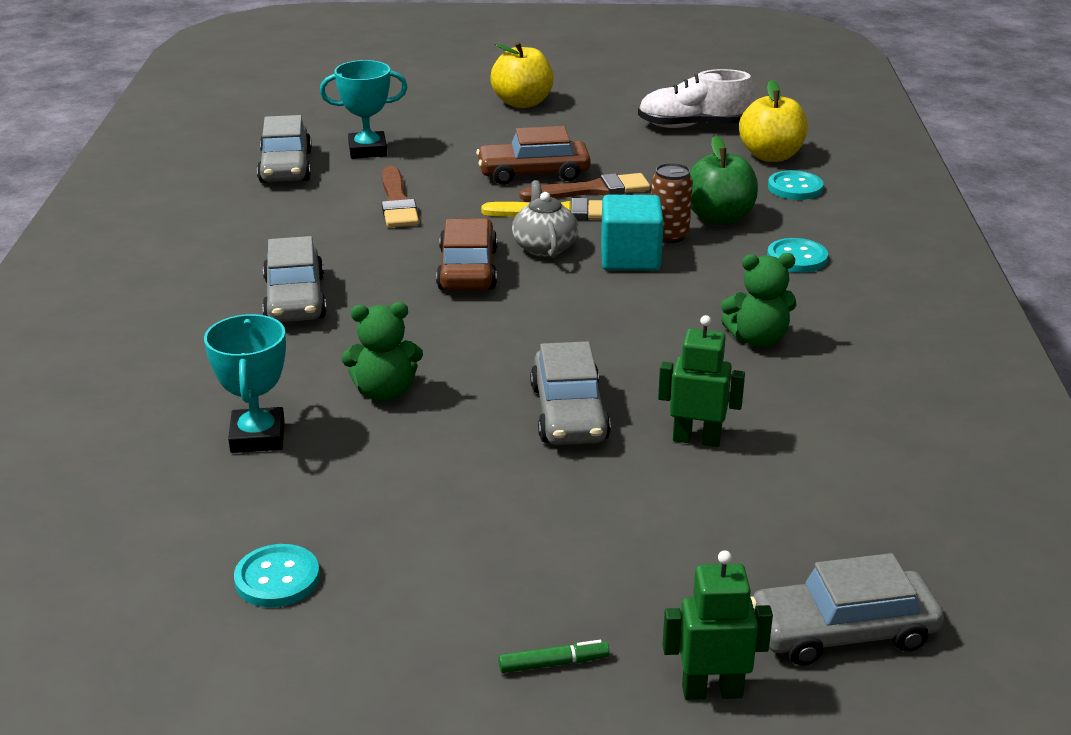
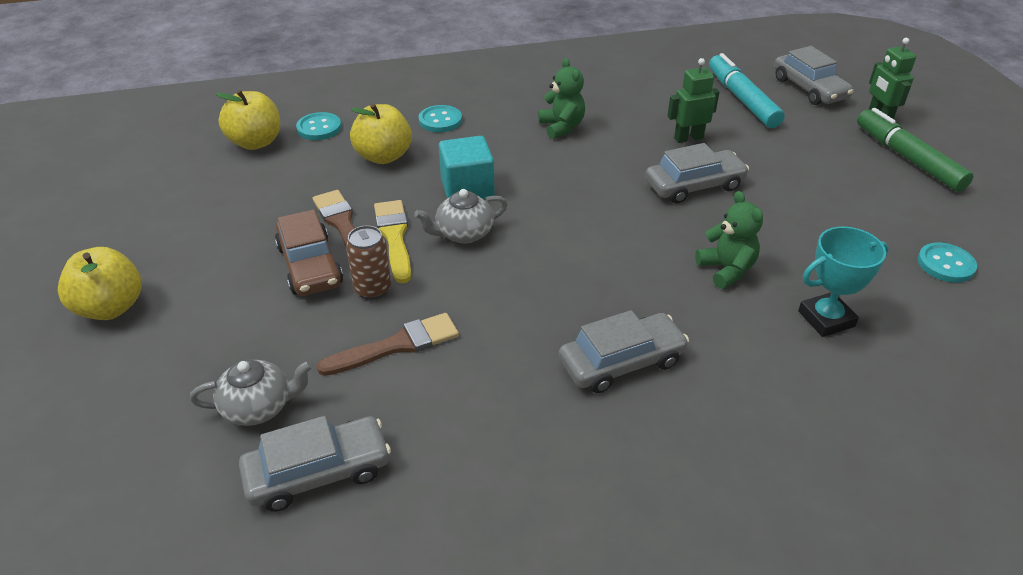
camera: 105 degrees left, 10 degrees up
turquoise trophy [320,60,408,159] -> grey teapot [190,360,313,426]
brown car [436,218,497,290] -> none
green marker [498,640,610,673] -> green marker [857,108,974,192], size x2.37
white shoe [638,69,754,128] -> none
brown can [651,163,693,243] -> brown can moved to [346,225,391,300]
green robot [658,315,745,447] -> green robot turned 75 degrees clockwise [667,58,720,143]
green apple [690,136,758,225] -> yellow apple [350,104,412,164]
none -> turquoise marker [709,53,785,128]

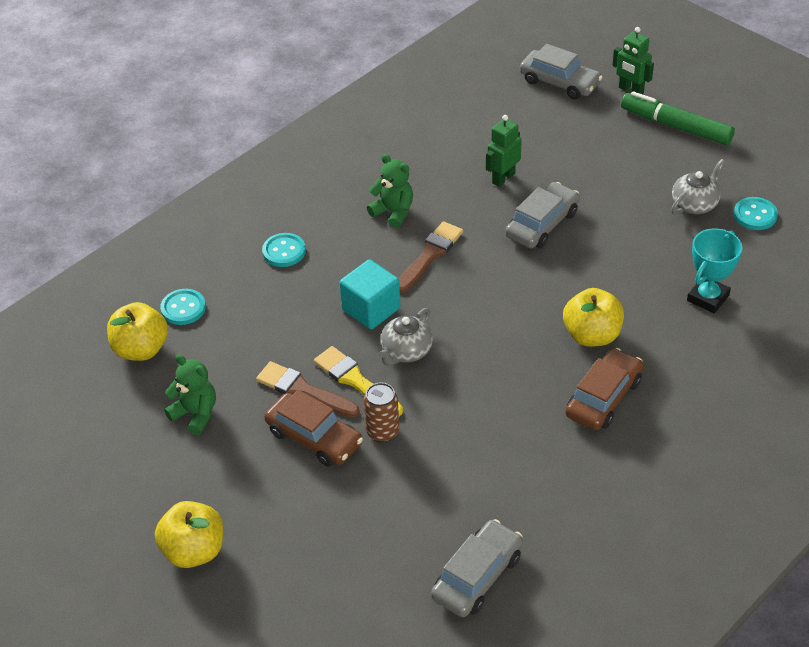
camera: 30 degrees left, 5 degrees up
grey teapot [190,360,313,426] -> grey teapot moved to [671,159,726,215]
brown brush [317,313,459,376] -> brown brush moved to [399,221,463,293]
yellow apple [350,104,412,164] -> yellow apple moved to [563,288,624,347]
grey car [559,310,689,393] -> brown car [565,348,643,430]
green teddy bear [695,191,763,289] -> green teddy bear moved to [164,354,216,435]
turquoise marker [709,53,785,128] -> none

